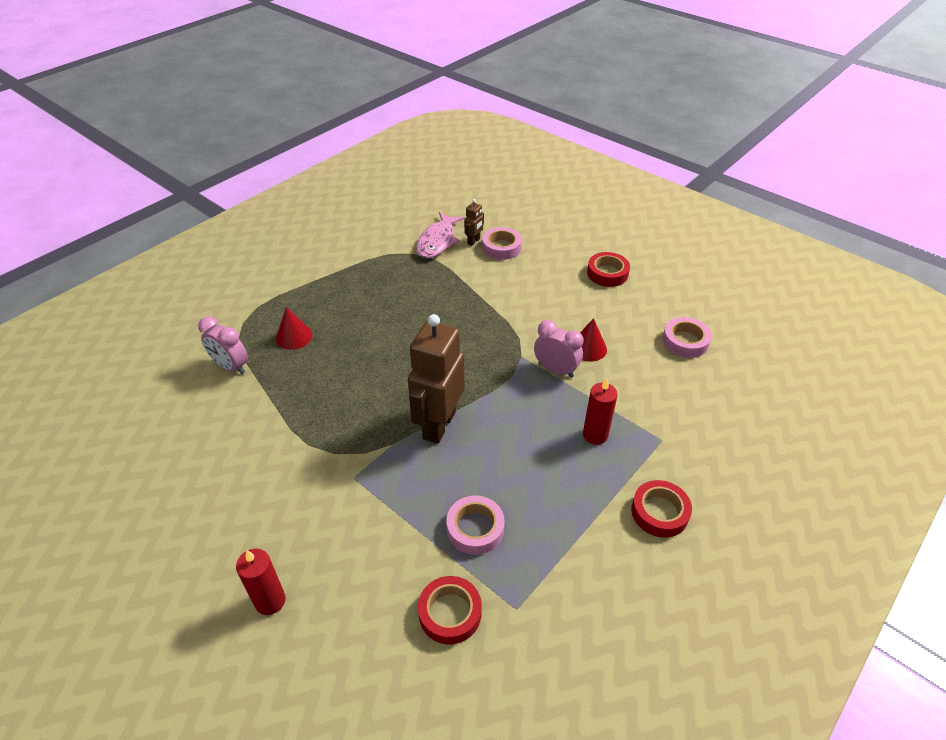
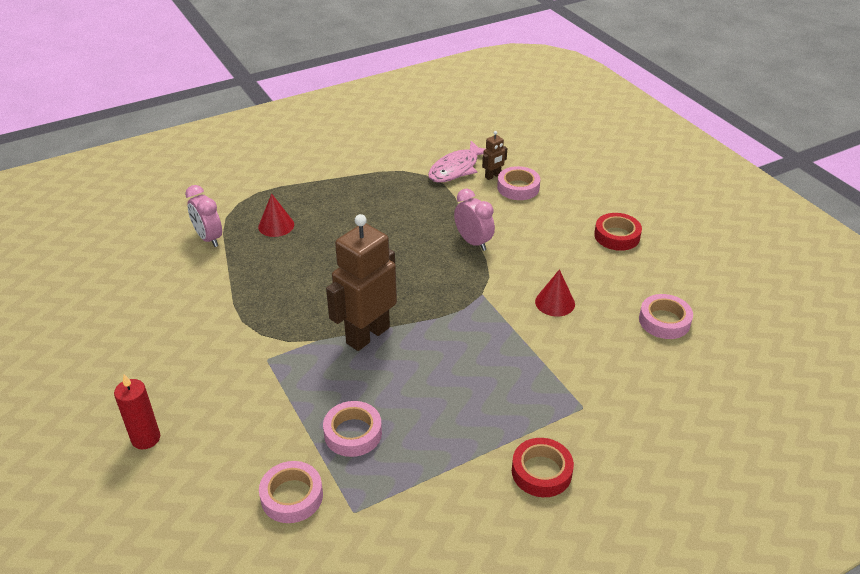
camera: 20 degrees right, 5 degrees down
red tape [418,576,482,644] -> pink tape [259,461,323,523]
pink clock [534,320,584,378] -> pink clock moved to [454,189,495,251]
red candle [583,379,618,445] -> none

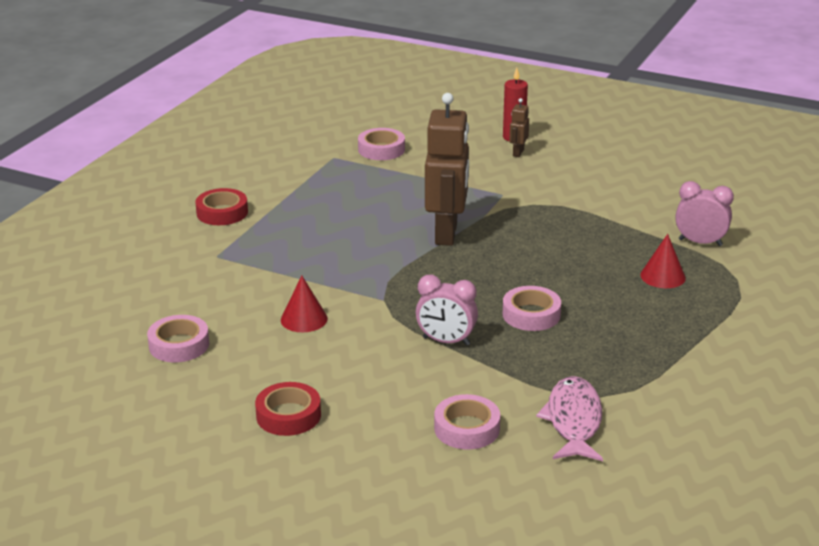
camera: 145 degrees right, 10 degrees down
pink tape [323,401,382,457] -> pink tape moved to [503,286,561,331]
brown robot [482,131,507,180] -> brown robot moved to [509,98,529,157]

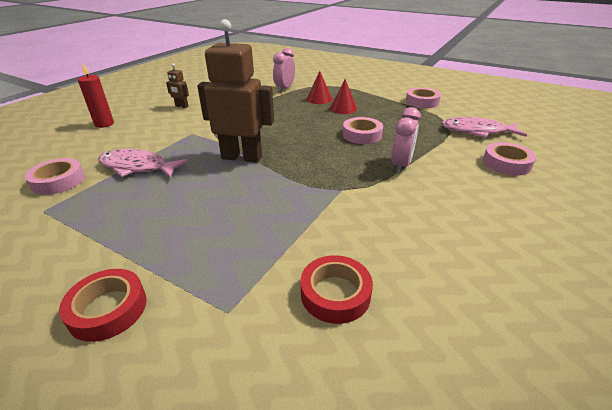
camera: 85 degrees left, 5 degrees up
pink tape [147,315,209,362] -> pink tape moved to [406,88,441,108]
red tape [255,382,321,436] -> red tape moved to [301,255,373,324]
red cone [281,275,328,332] -> red cone moved to [330,79,357,114]
brown robot [509,98,529,157] -> brown robot moved to [166,64,189,108]
none -> pink fish [98,149,188,178]

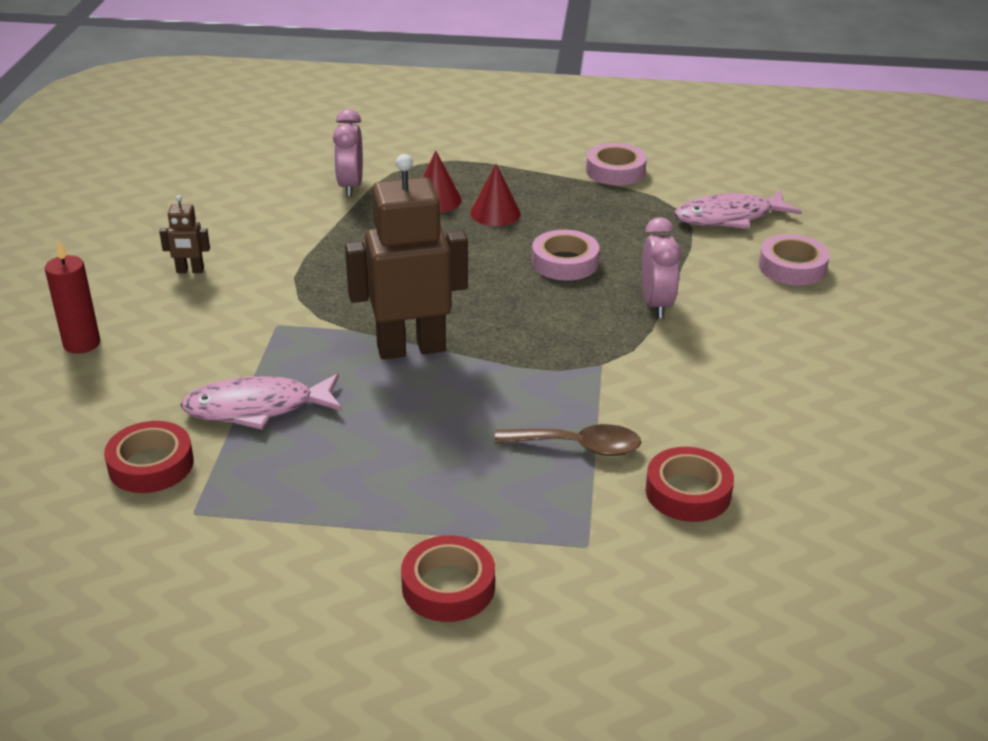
camera: 25 degrees left, 0 degrees up
pink tape [25,158,85,195] -> red tape [104,421,194,493]
none -> brown spoon [494,424,641,456]

